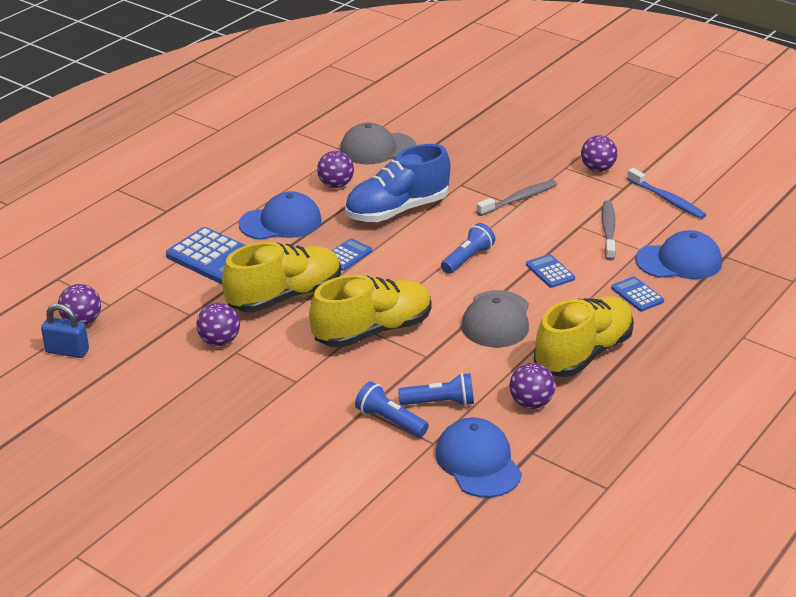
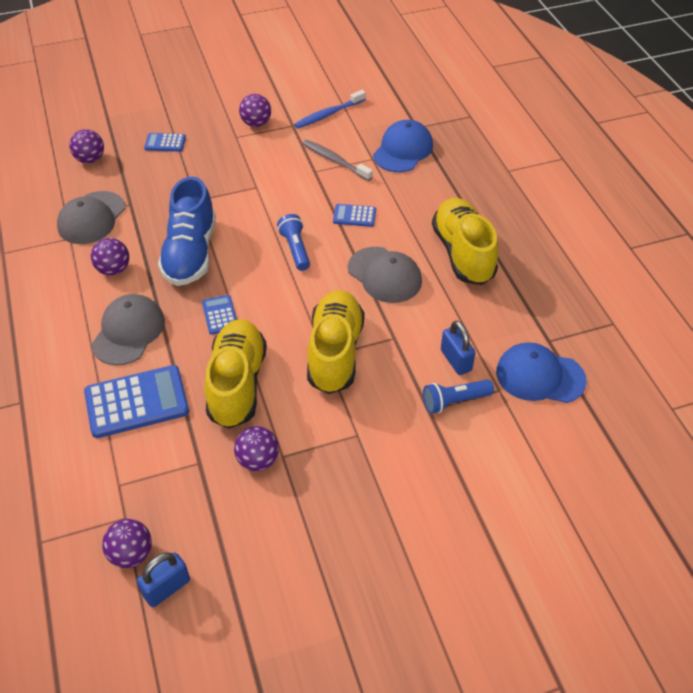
camera: 55 degrees left, 15 degrees up
blue cap [239,191,322,240] -> grey cap [91,294,165,365]
blue flashlight [398,373,474,406] -> blue padlock [441,321,475,375]
grey toothbrush [476,180,557,216] -> none
purple ball [509,363,555,409] -> purple ball moved to [69,129,104,164]
blue calculator [611,276,664,311] -> blue calculator moved to [144,133,186,152]
blue toothbrush [627,168,706,219] -> blue toothbrush turned 150 degrees clockwise [294,90,366,129]

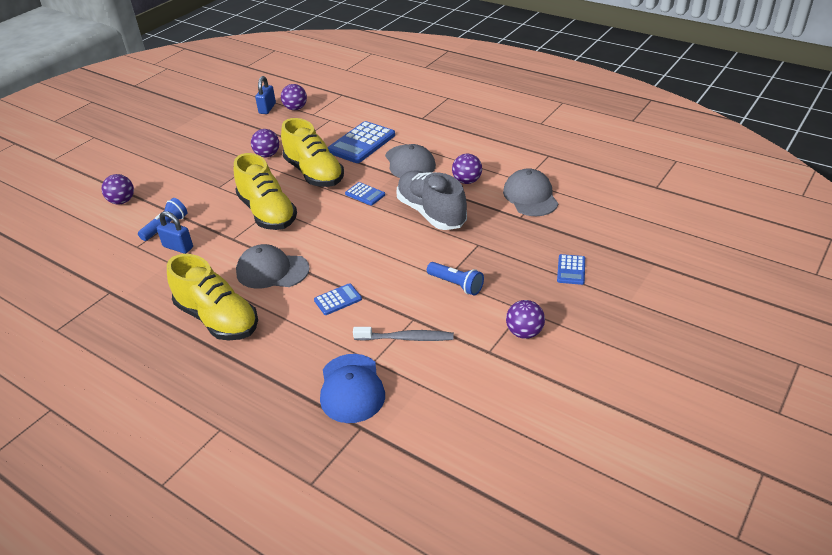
camera: 145 degrees right, 10 degrees down
purple ball [69,129,104,164] -> purple ball moved to [102,174,134,204]
blue calculator [144,133,186,152] -> blue calculator turned 135 degrees clockwise [557,254,585,285]
blue shoe [158,176,216,286] -> grey shoe [397,171,467,230]
blue flashlight [277,214,310,271] -> blue flashlight moved to [427,262,484,295]
blue toothbrush [294,90,366,129] -> none
blue cap [496,343,587,403] -> none

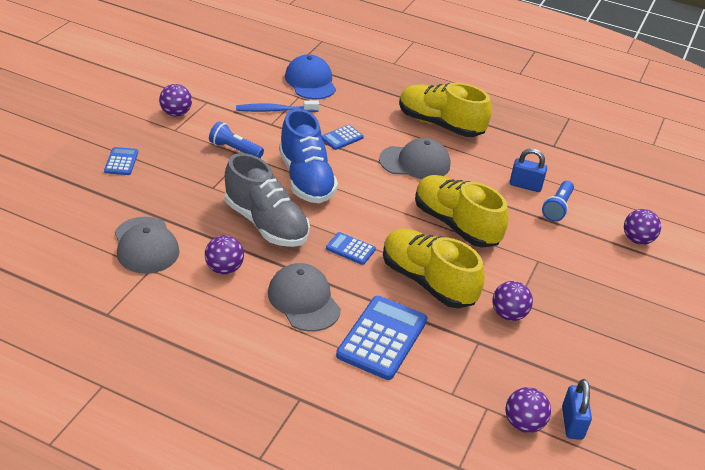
camera: 165 degrees right, 0 degrees up
grey toothbrush [353,327,454,341] -> blue toothbrush [236,100,319,112]
none -> blue shoe [279,109,338,203]

